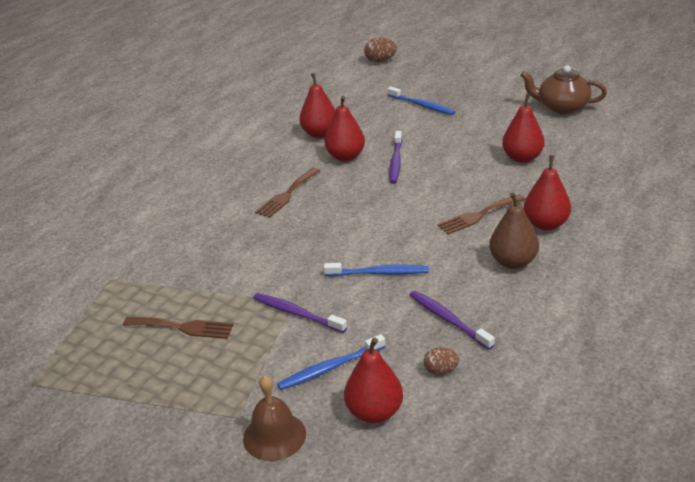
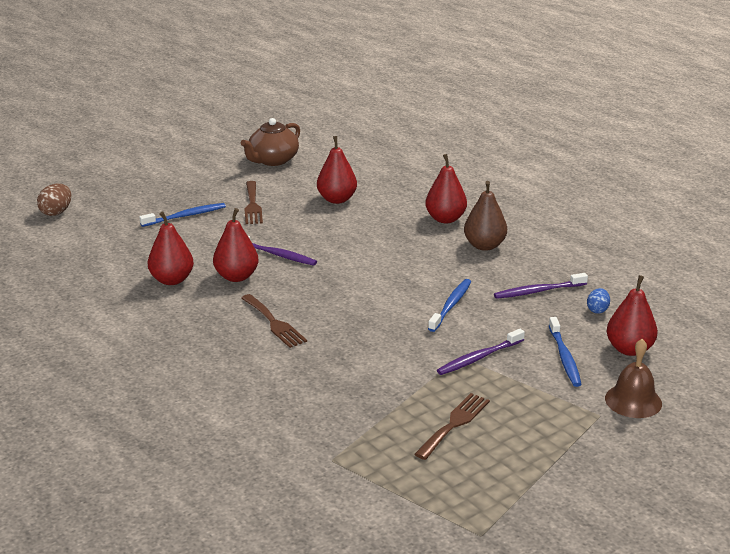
camera: 70 degrees left, 5 degrees down
brown egg [424,348,460,375] -> blue egg [587,288,610,314]
brown fork [437,194,526,234] -> brown fork moved to [244,181,263,224]

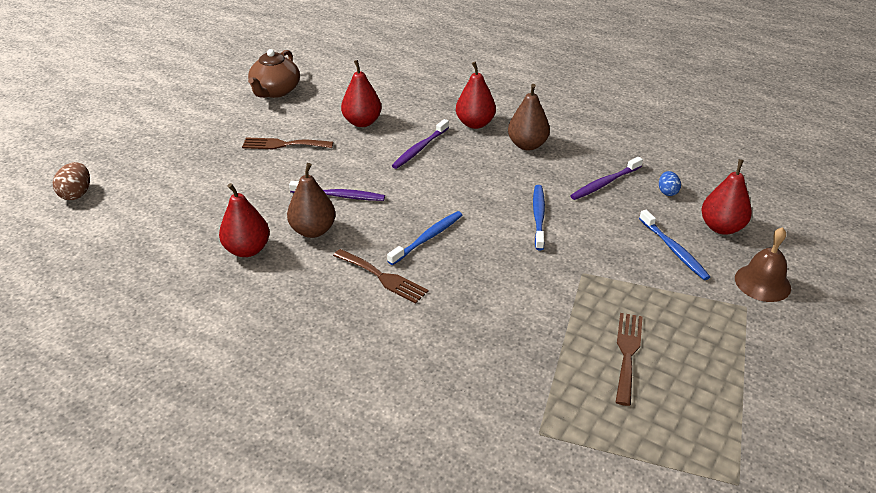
camera: 20 degrees left, 10 degrees up
blue toothbrush [139,203,226,227] -> blue toothbrush moved to [387,211,462,265]
red pear [213,208,258,282] -> brown pear [287,163,336,238]
brown fork [244,181,263,224] -> brown fork turned 120 degrees clockwise [242,137,333,149]
purple toothbrush [437,329,525,375] -> purple toothbrush moved to [392,119,449,169]

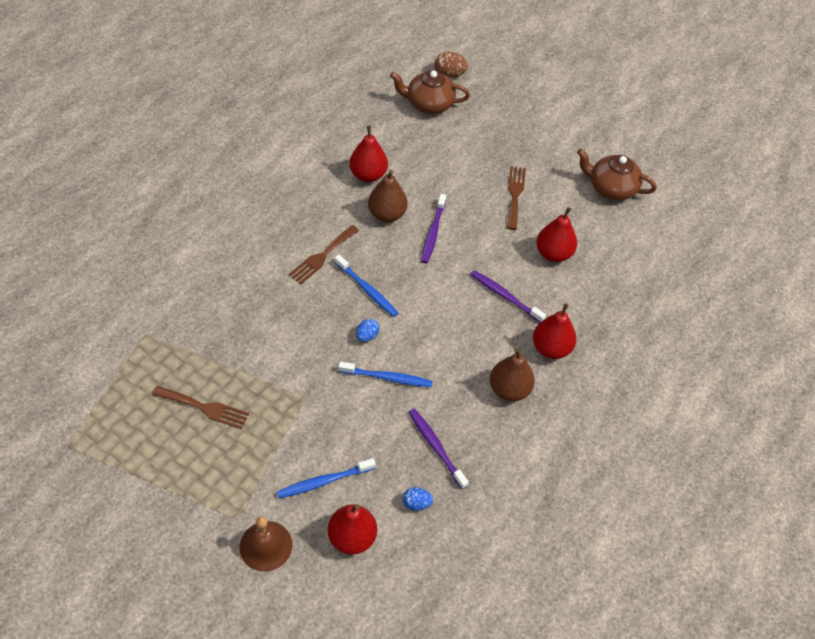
camera: 90 degrees right, 15 degrees up
none -> blue egg [356,319,379,342]
none -> brown teapot [390,70,470,114]

